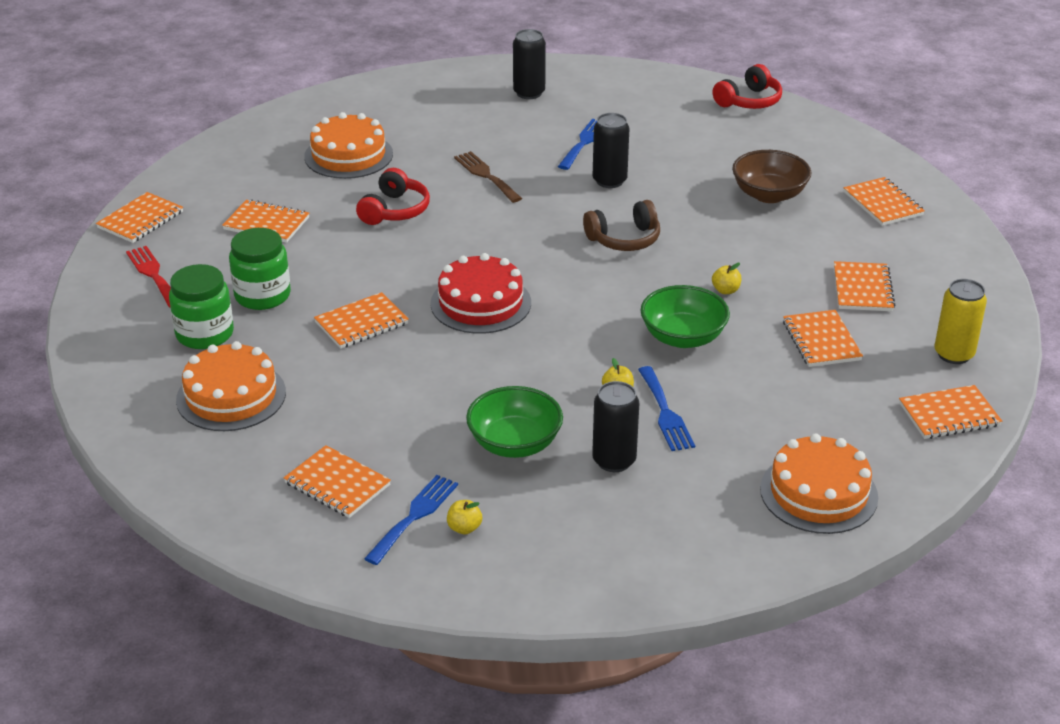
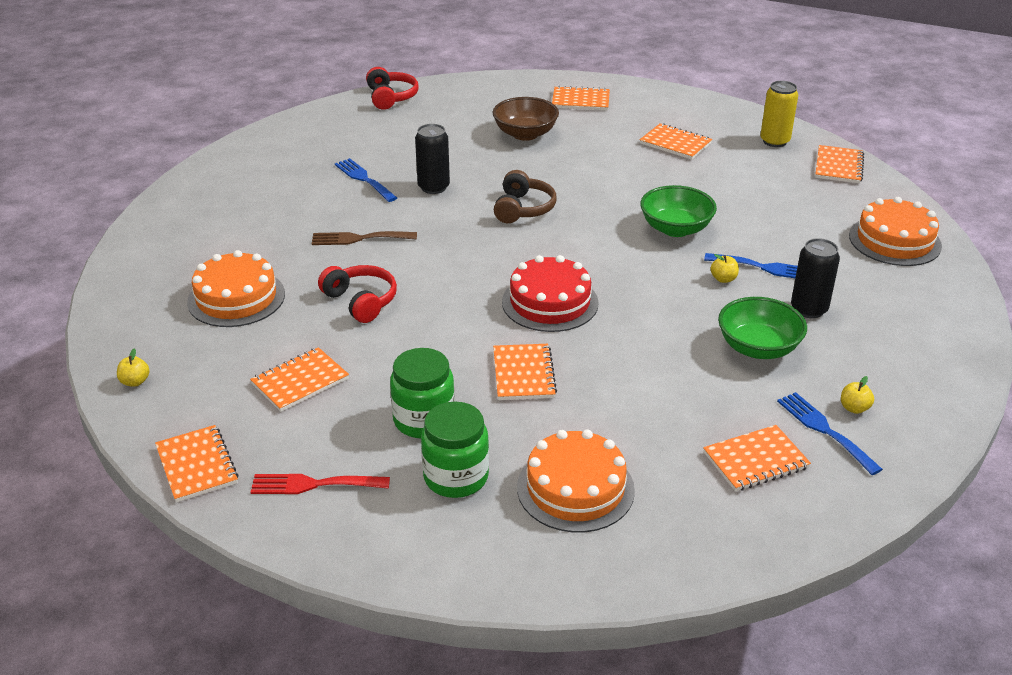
camera: 60 degrees left, 0 degrees up
black can [513,29,546,99] -> none
yellow apple [712,263,742,294] -> yellow apple moved to [117,349,150,387]
orange notebook [783,310,863,367] -> none

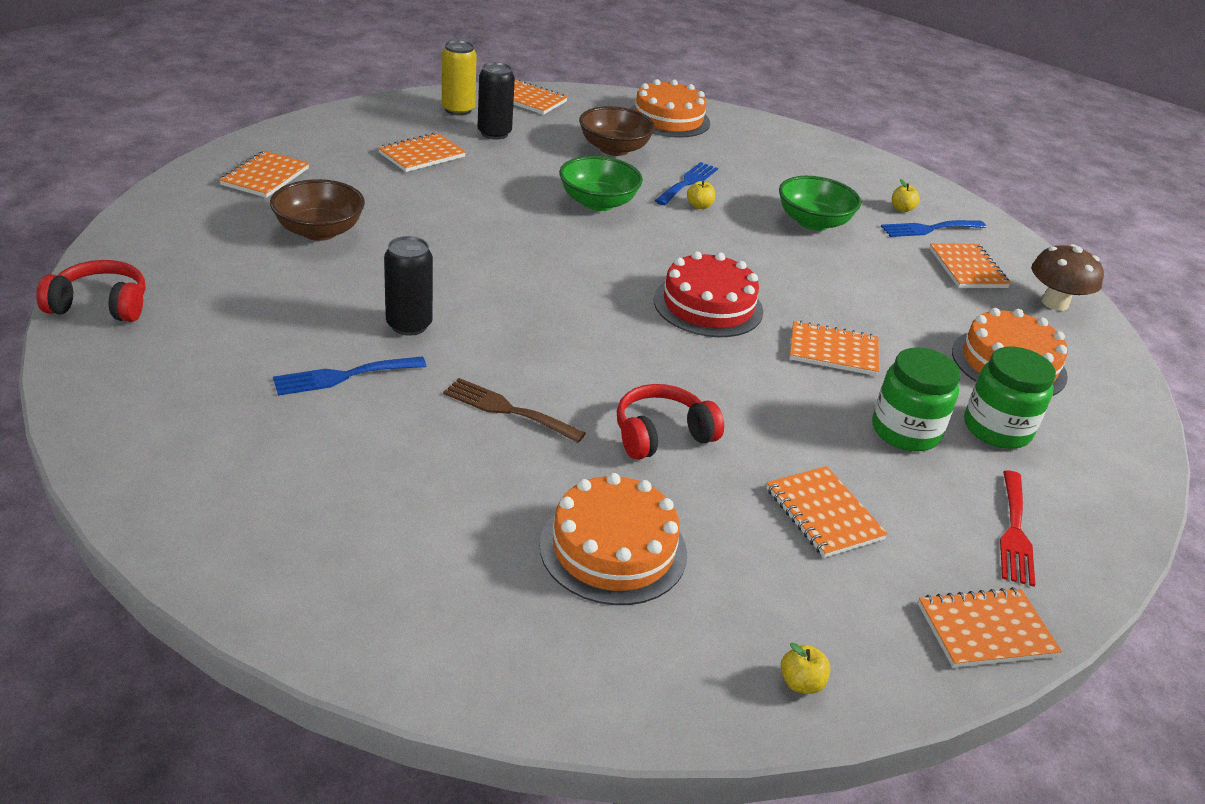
camera: 80 degrees left, 0 degrees up
brown fork [312,231,417,245] -> brown fork turned 105 degrees clockwise [443,378,586,443]
brown headphones [494,170,556,223] -> none
black can [791,238,840,318] -> black can moved to [478,62,515,140]
none -> brown bowl [579,106,655,156]
none -> brown mushroom [1031,244,1104,311]

